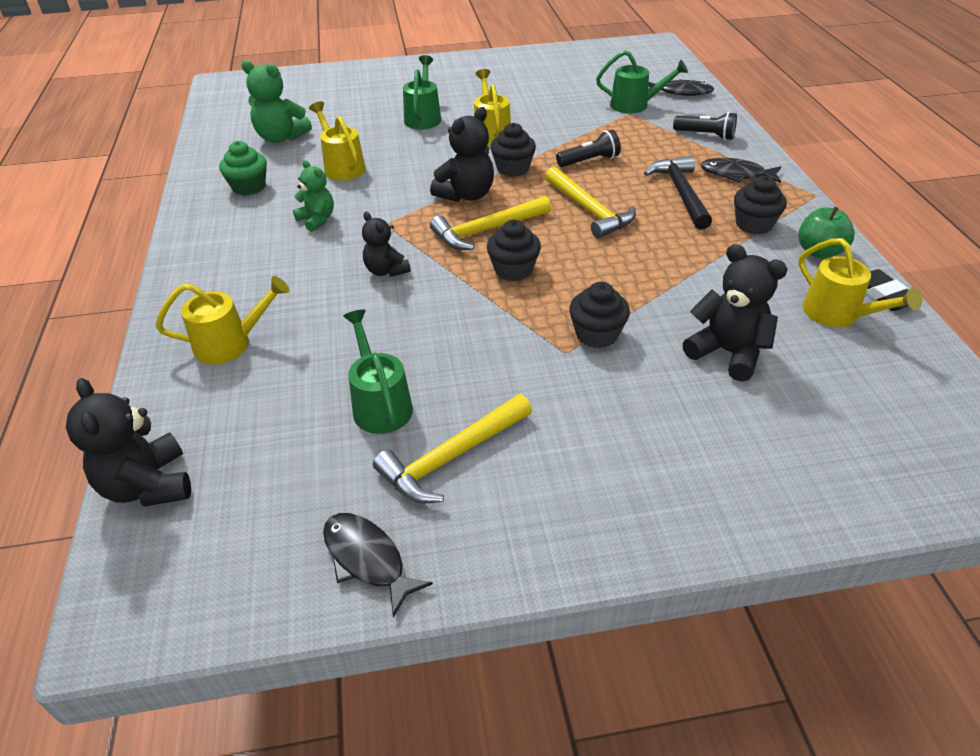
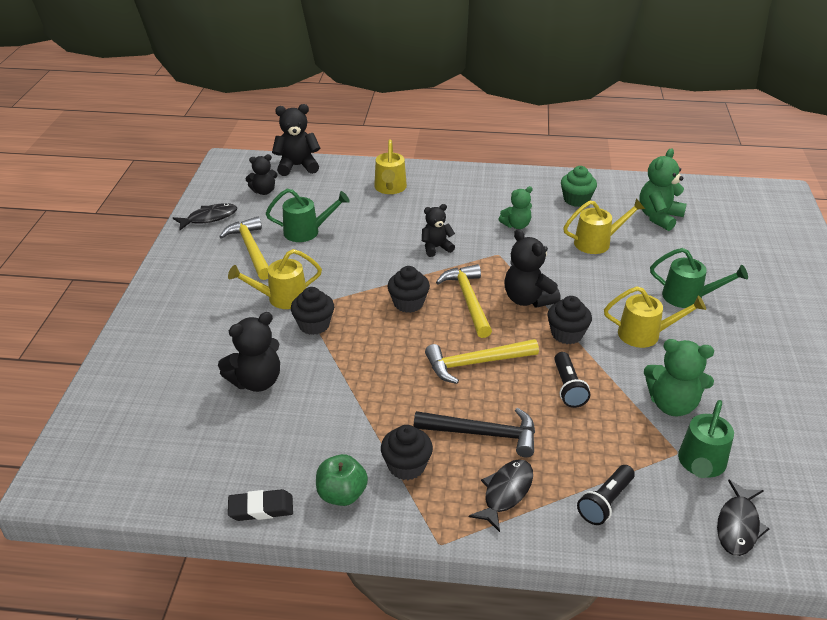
camera: 105 degrees right, 5 degrees down
yellow watering can [799,238,923,327] -> yellow watering can moved to [228,249,322,309]
none -> black teddy bear [245,154,278,195]
none -> green teddy bear [644,339,714,416]

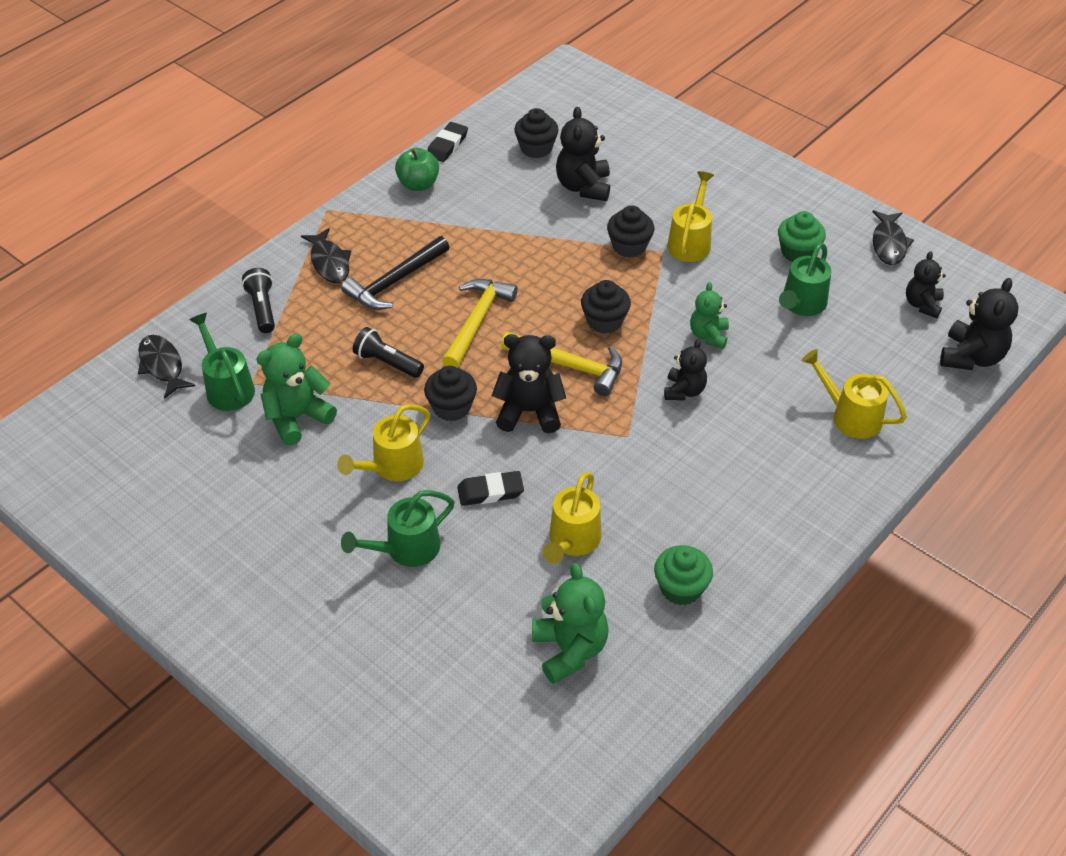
camera: 125 degrees right, 10 degrees up
yellow hammer [219,217,269,280] -> green cupcake [778,211,826,262]
black cupcake [381,425,433,480] -> black cupcake moved to [514,108,559,158]
green teddy bear [498,186,533,229] -> green teddy bear moved to [690,282,729,349]
none -> black eraser [457,471,524,506]

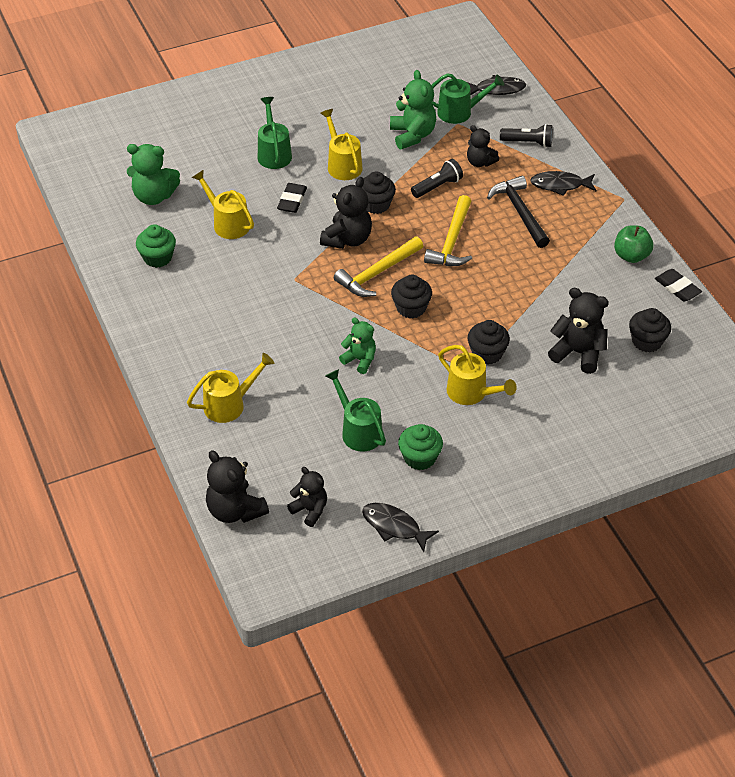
camera: 115 degrees right, 0 degrees up
yellow hammer [442,279,518,368] -> yellow hammer turned 60 degrees clockwise [424,195,472,266]
black teddy bear [664,339,707,400] -> black teddy bear moved to [467,125,499,167]

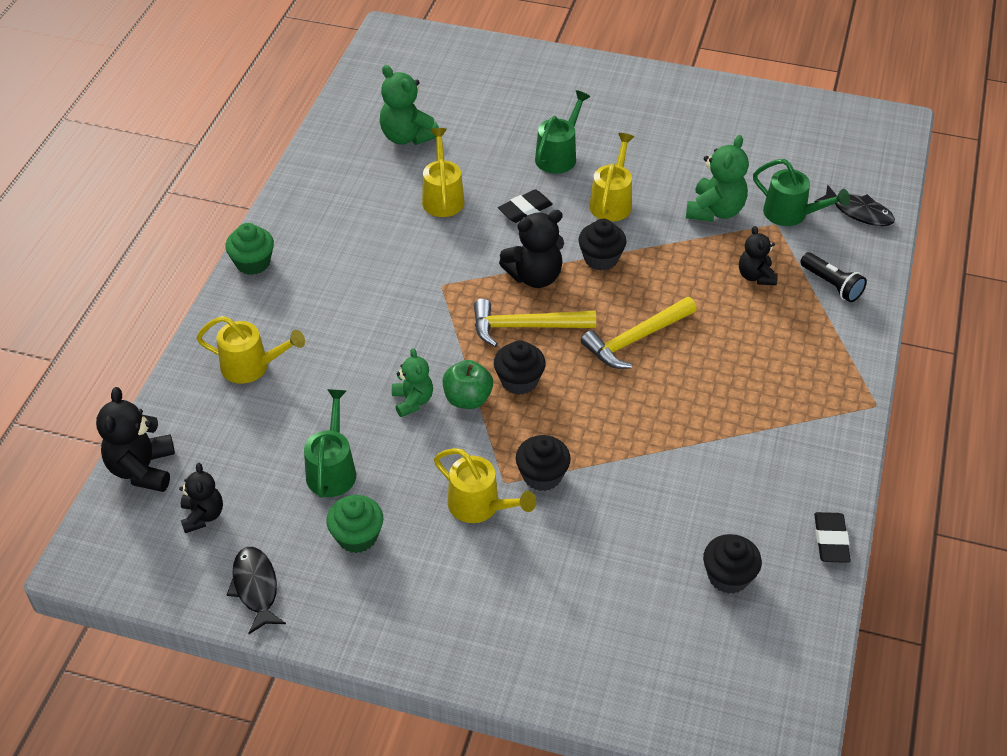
camera: 40 degrees right, 0 degrees up
green cupcake [136,224,176,268] -> green cupcake moved to [225,223,274,275]
black flashlight [411,159,463,198] -> none
yellow watering can [438,345,517,405] -> yellow watering can turned 45 degrees counterclockwise [434,448,536,523]
black hammer [487,176,550,248] -> none
black fish [530,171,596,196] -> none
black teddy bear [548,288,609,374] -> none
green apple [614,225,654,263] -> green apple moved to [443,360,493,409]

